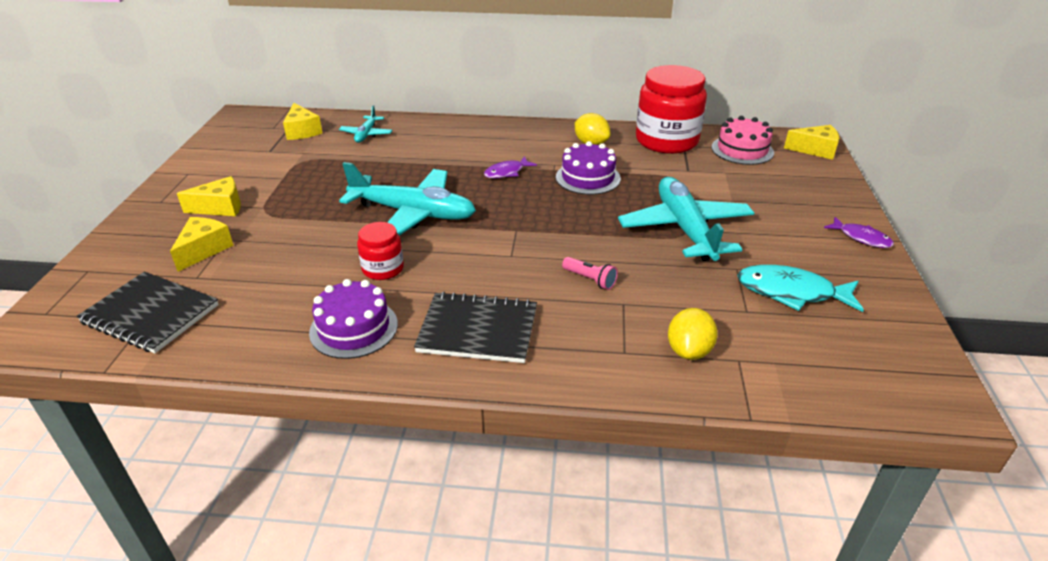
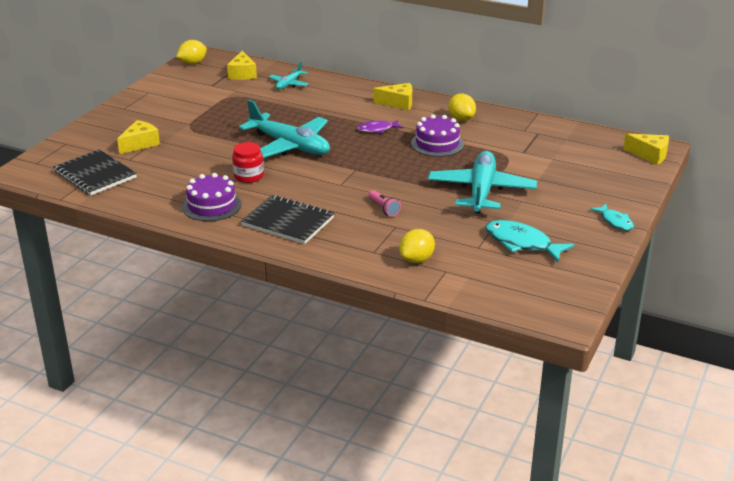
camera: 20 degrees right, 5 degrees down
yellow cheese [177,176,241,216] -> yellow cheese moved to [373,83,412,111]
red jar [636,65,707,154] -> none
pink cake [712,116,774,165] -> none
purple fish [824,217,894,248] -> turquoise fish [590,204,634,231]
none -> yellow lemon [176,40,207,65]

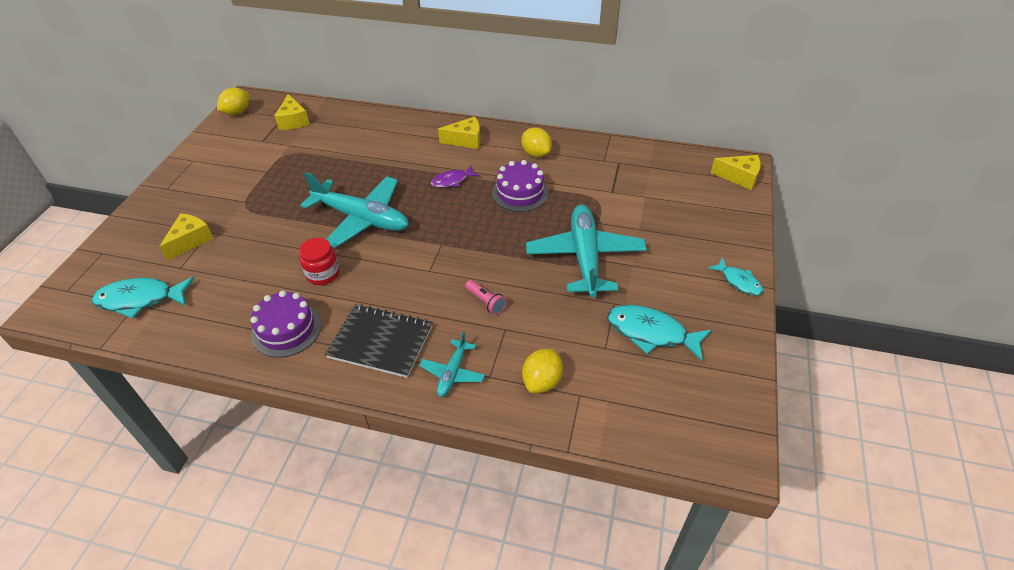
camera: 10 degrees left, 15 degrees up
black notebook [53,149,137,195] -> turquoise fish [92,277,195,318]
turquoise plane [269,62,309,89] -> turquoise plane moved to [419,332,485,397]

